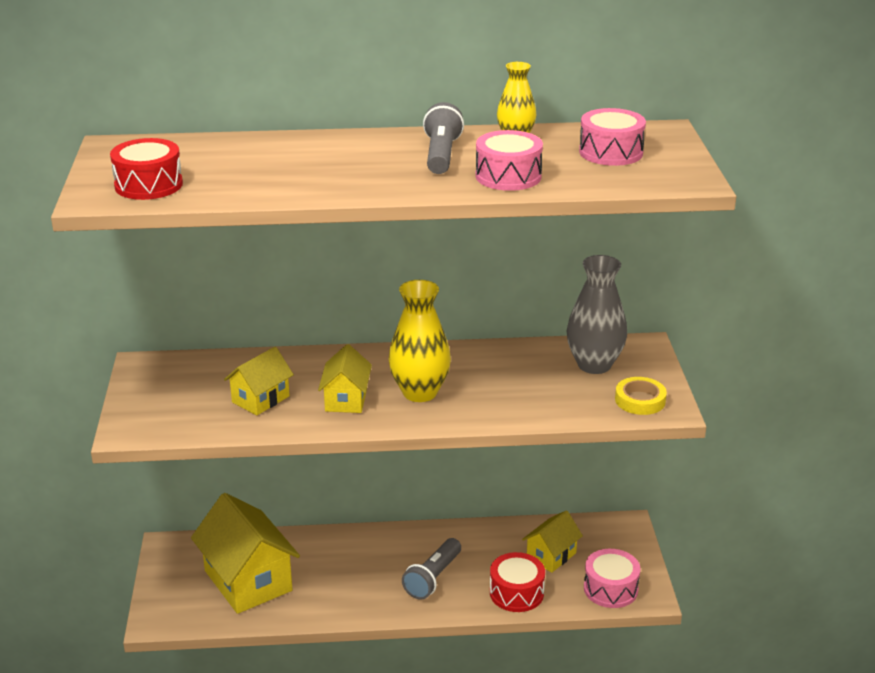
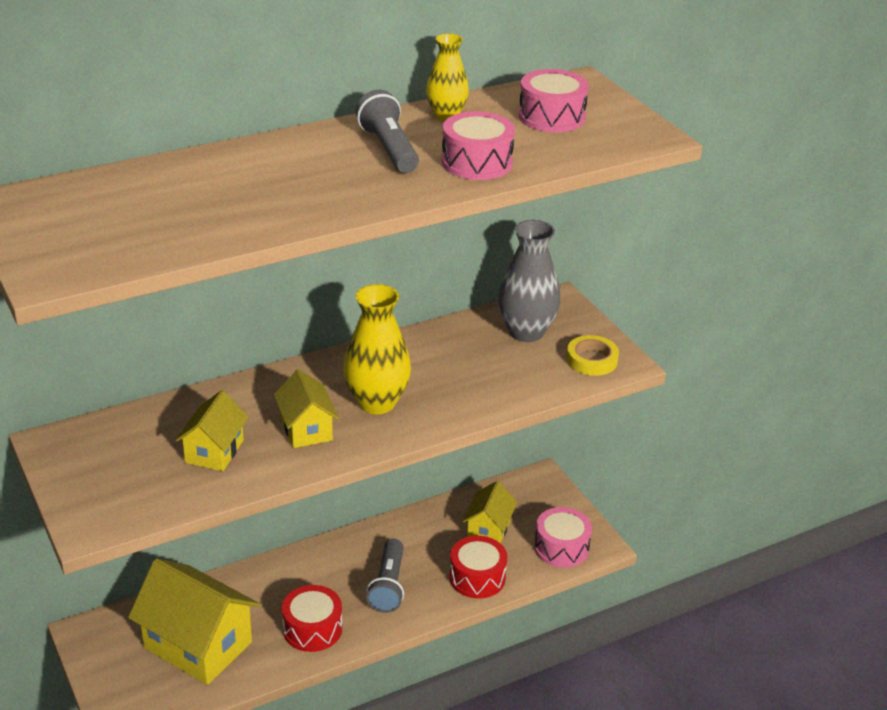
camera: 25 degrees left, 5 degrees up
red drum [110,138,183,200] -> red drum moved to [282,585,342,652]

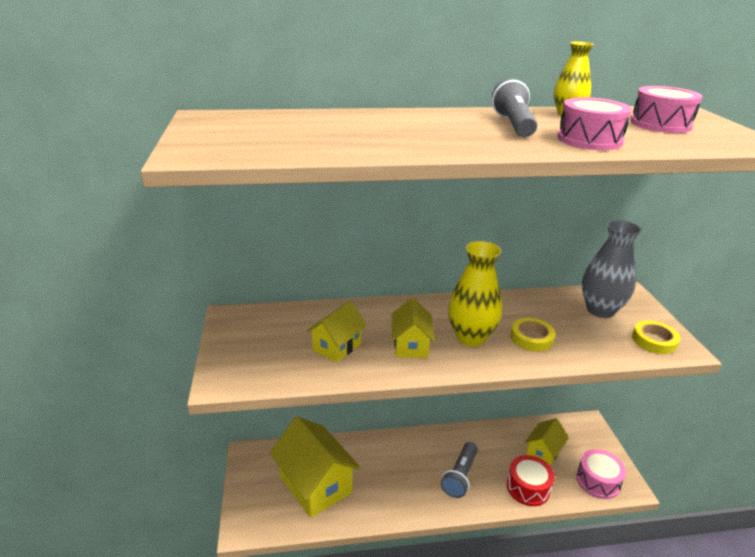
camera: 20 degrees right, 5 degrees down
red drum [282,585,342,652] -> none
none -> yellow tape [511,318,555,352]

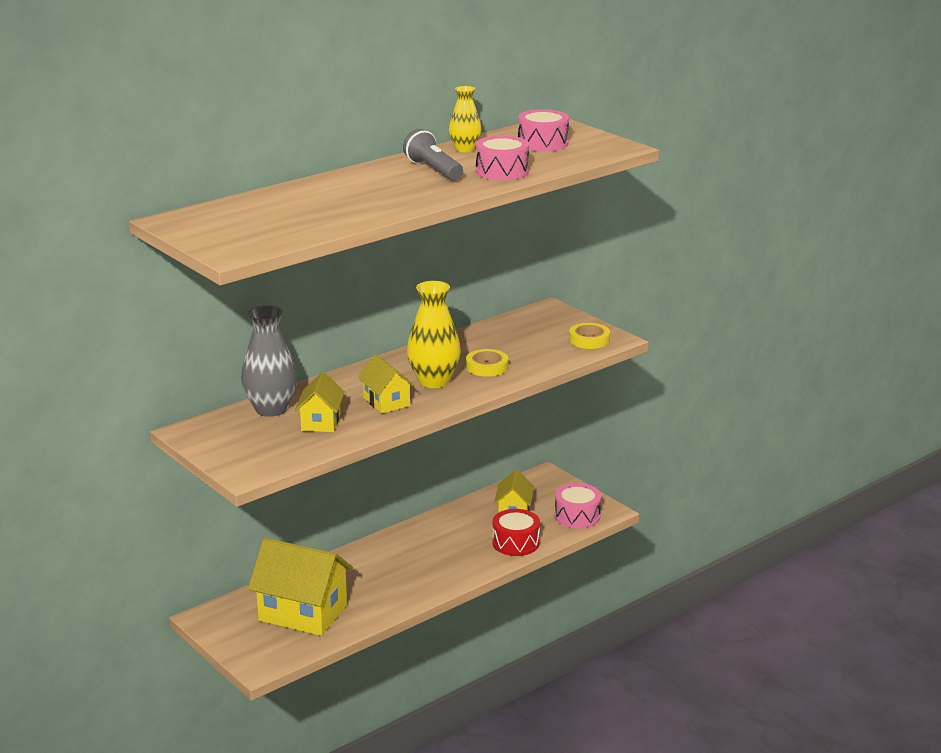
camera: 30 degrees left, 5 degrees down
grey flashlight [441,442,478,498] -> none
grey vase [582,220,641,318] -> grey vase moved to [241,305,297,417]

